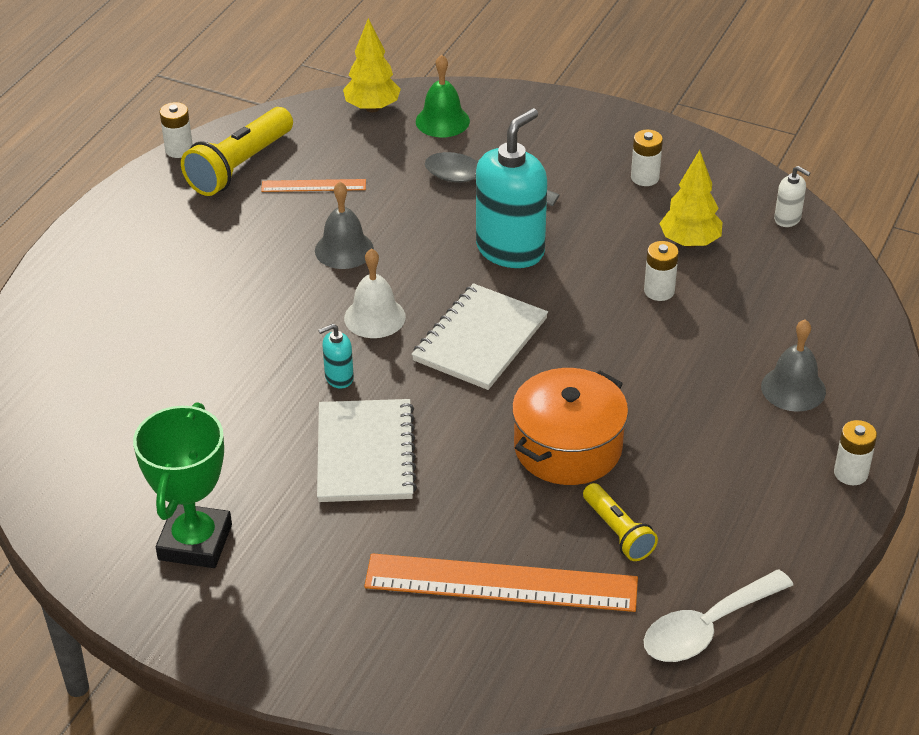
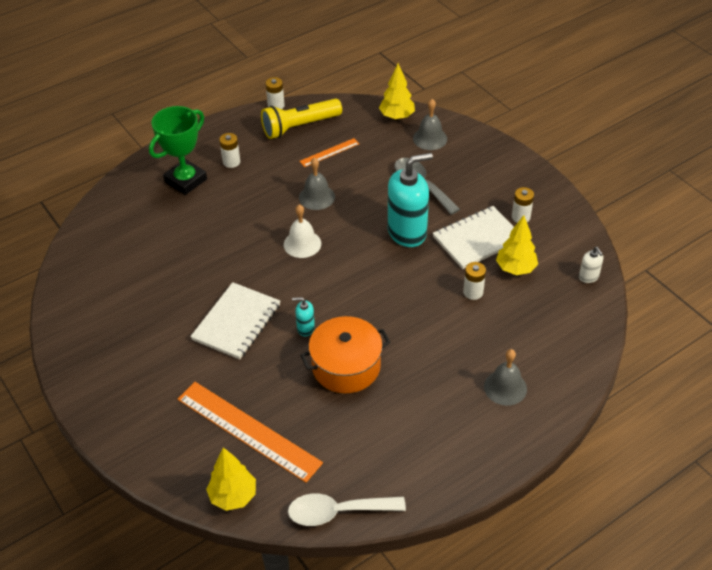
camera: 30 degrees right, 5 degrees up
green trophy [133,402,232,568] -> green trophy moved to [149,106,207,195]
orange ruler [261,179,366,192] -> orange ruler turned 60 degrees counterclockwise [299,138,359,167]
turquoise soap dispenser [318,324,354,388] -> turquoise soap dispenser moved to [292,297,315,336]
white notebook [411,283,548,390] -> white notebook moved to [433,206,514,269]
green bell [416,55,470,137] -> grey bell [413,99,447,150]
yellow flashlight [583,483,658,561] -> none
white battery [834,420,877,485] -> white battery moved to [219,133,240,168]
none -> yellow tree [206,447,256,511]

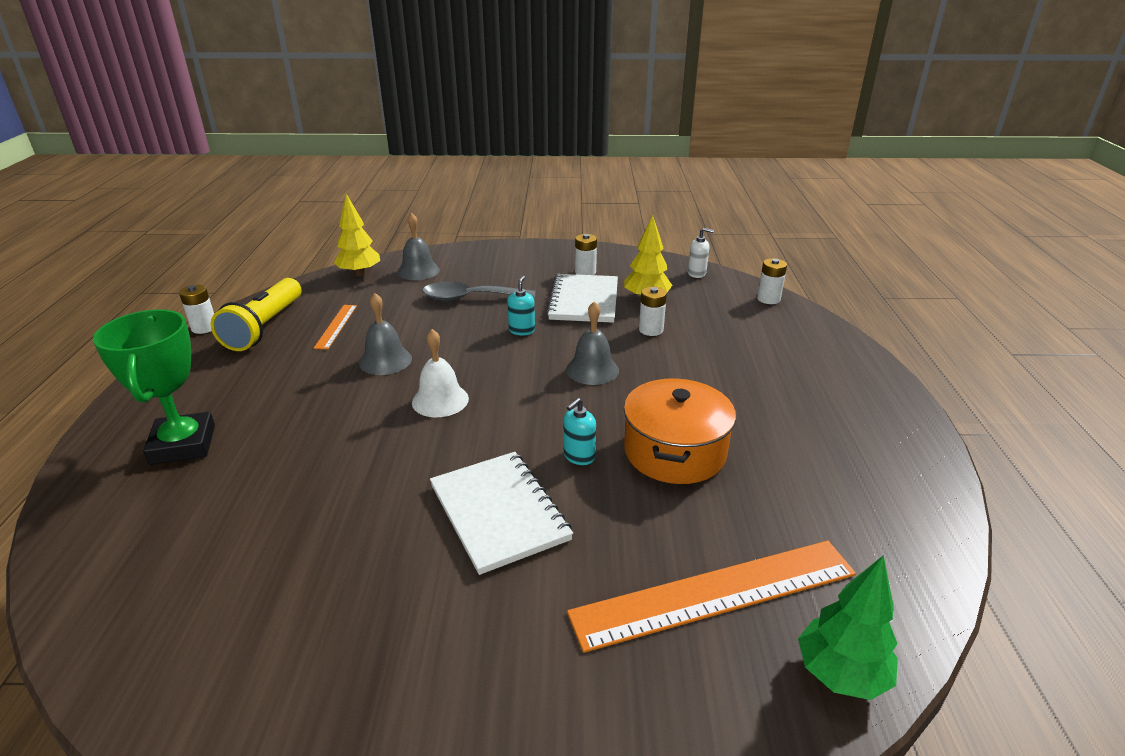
camera: 55 degrees left, 15 degrees down
yellow tree [206,447,256,511] -> green tree [798,555,898,700]
white battery [219,133,240,168] -> white battery moved to [757,258,787,304]
white spoon [288,493,406,526] -> none
turquoise soap dispenser [388,153,433,247] -> turquoise soap dispenser [507,276,535,335], size x0.44
grey bell [484,349,527,406] -> grey bell moved to [566,301,619,385]

